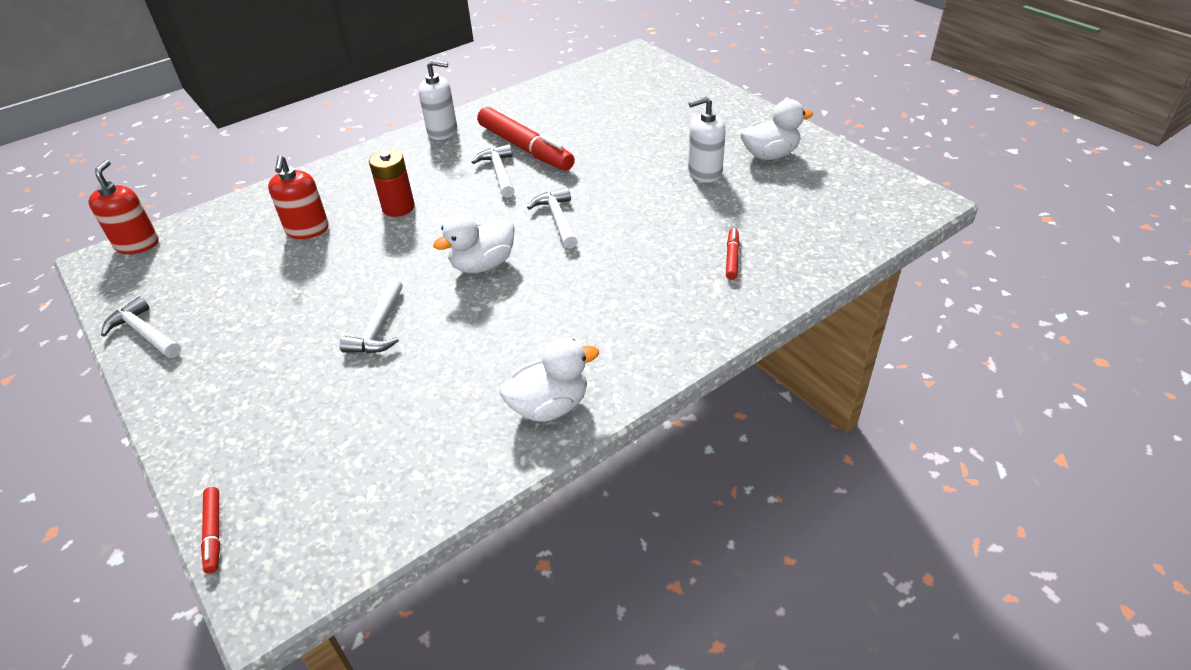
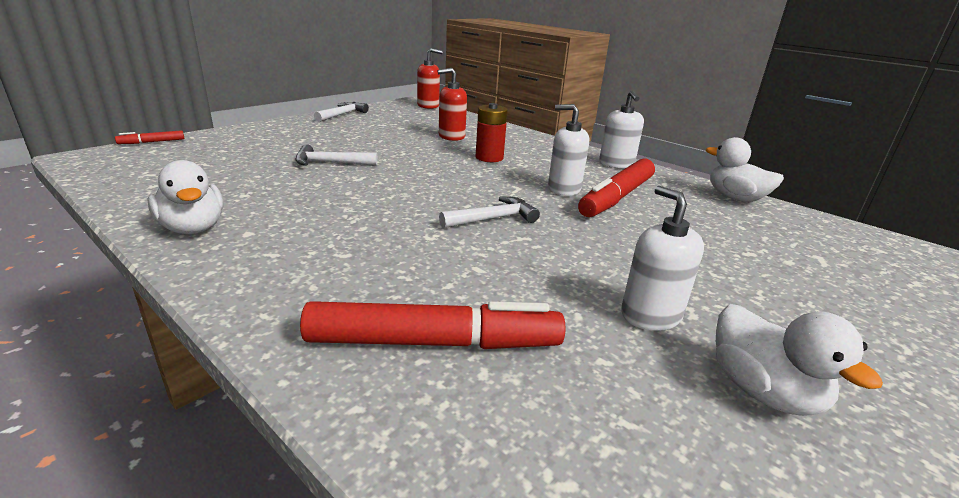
camera: 75 degrees right, 15 degrees down
white duck [433,214,515,273] -> white duck moved to [706,137,784,202]
white hammer [472,144,515,198] -> white soap dispenser [548,104,589,196]
red marker [726,228,740,280] -> red marker [300,301,565,349], size x2.24

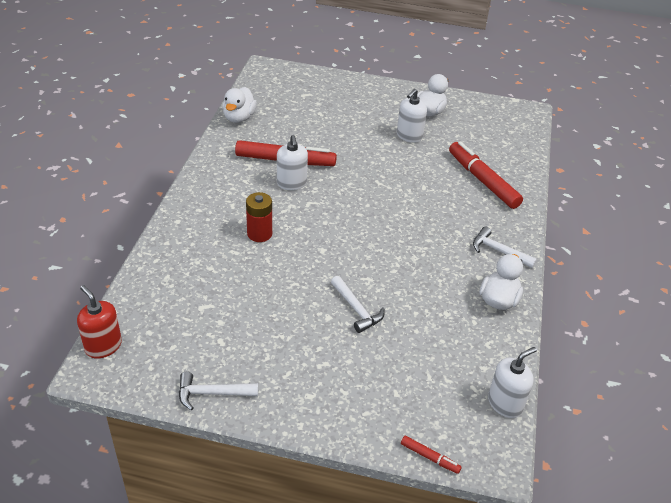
camera: 120 degrees left, 15 degrees up
red soap dispenser [438,68,467,141] -> none
white hammer [439,196,540,228] -> white hammer moved to [473,227,537,268]
white soap dispenser [599,90,644,168] -> white soap dispenser moved to [488,347,537,418]

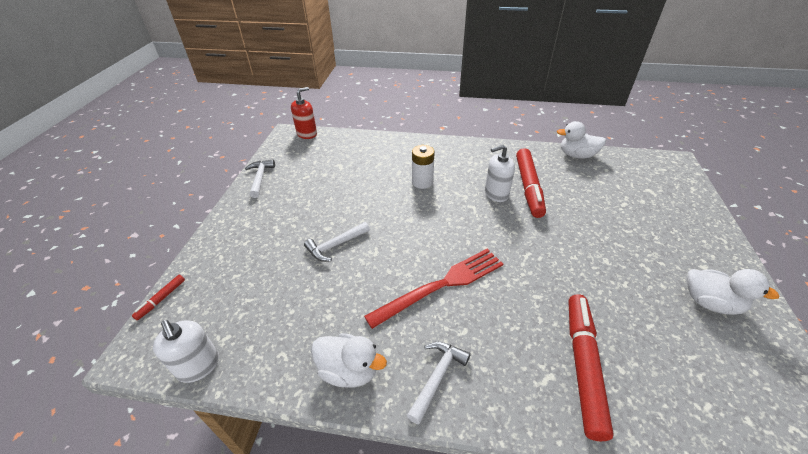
camera: 90 degrees right, 0 degrees up
red battery [246,192,272,242] -> white battery [412,145,434,189]
white soap dispenser [397,89,427,143] -> none
red marker [449,141,523,209] -> red marker turned 45 degrees counterclockwise [569,294,614,441]
none -> red fork [364,249,503,329]

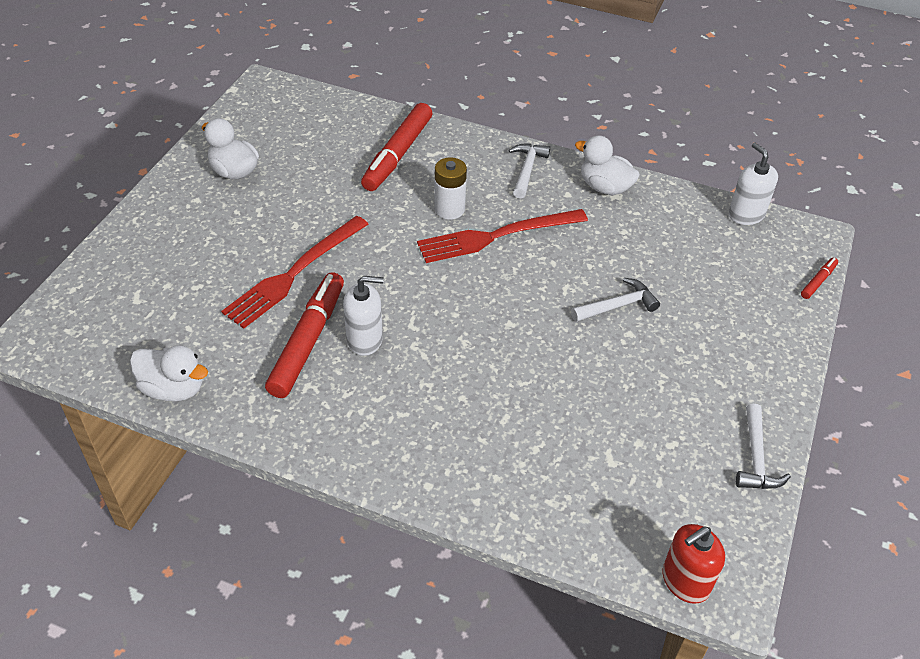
camera: 170 degrees left, 5 degrees up
white hammer [407,342,471,424] -> white hammer turned 150 degrees clockwise [509,144,550,198]
white battery [412,145,434,189] -> white battery moved to [434,157,467,219]
none -> red fork [221,216,368,329]

